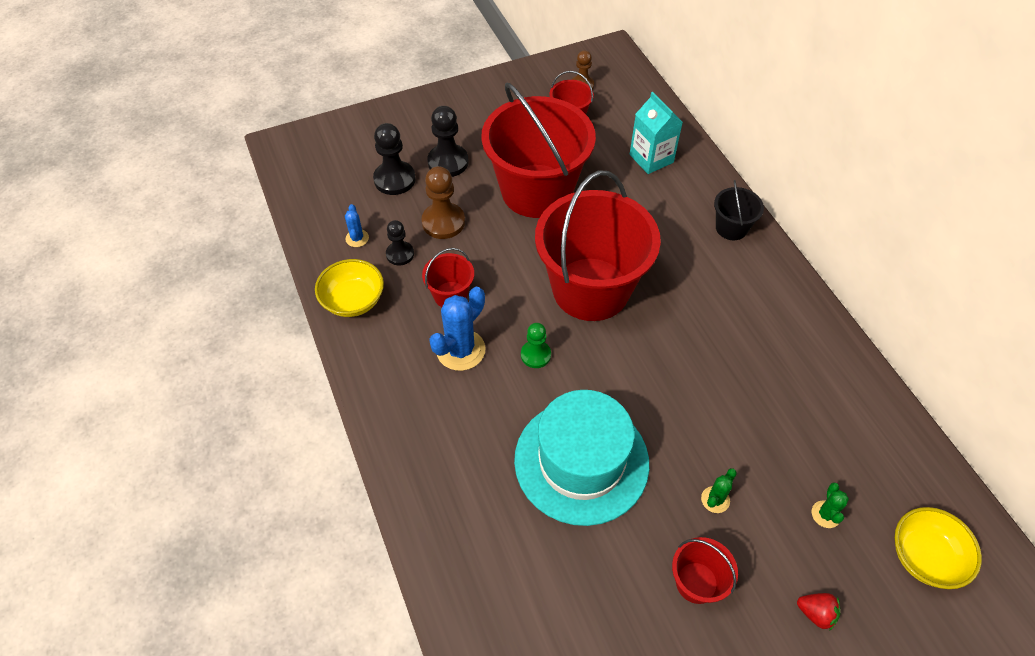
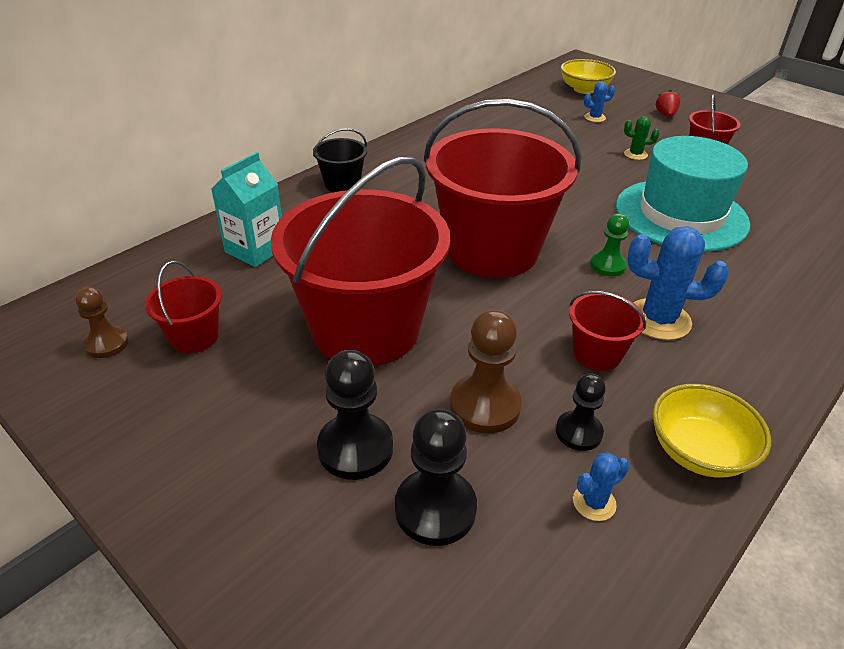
camera: 115 degrees left, 15 degrees down
green cactus [812,483,849,528] -> blue cactus [584,82,615,122]

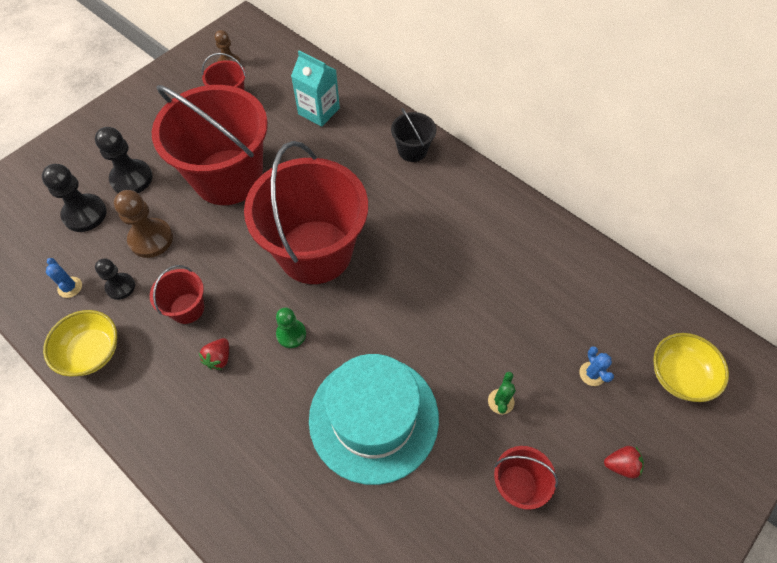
camera: 90 degrees right, 20 degrees up
blue cactus [628,226,729,340] -> red strawberry [199,338,229,370]

